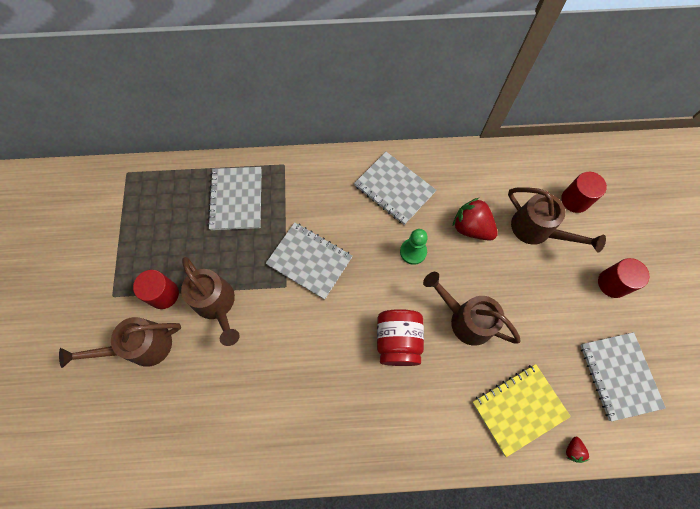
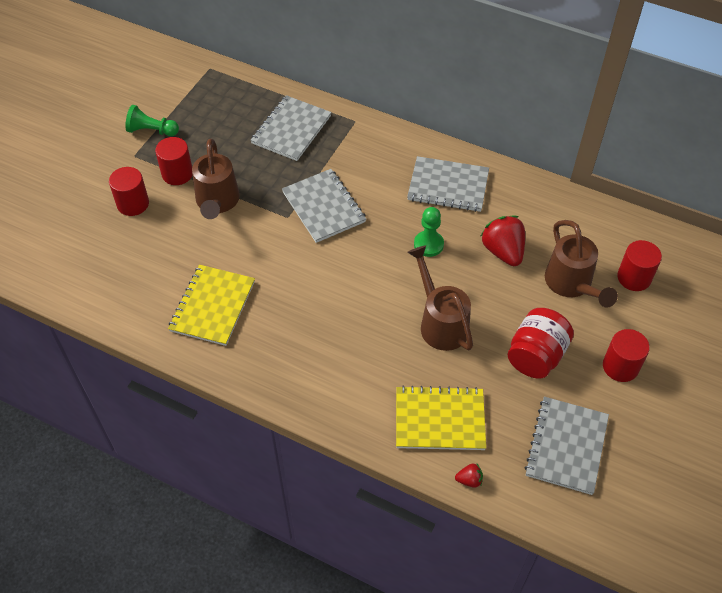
camera: 30 degrees right, 15 degrees down
brown watering can [59,317,181,368] -> red cylinder [109,167,149,216]
grey notebook [354,152,436,225] -> grey notebook turned 60 degrees counterclockwise [407,156,489,212]
red jar [377,309,424,366] -> red jar moved to [508,308,574,379]
red strawberry [566,437,589,463] -> red strawberry turned 135 degrees counterclockwise [455,464,483,488]
none -> green pawn [125,105,179,136]
none -> yellow notebook [168,265,255,346]

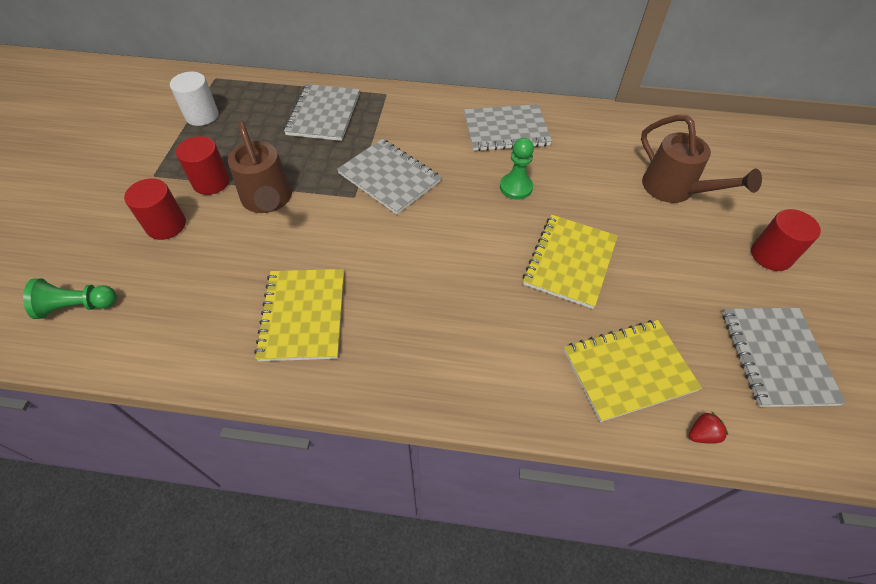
camera: 20 degrees left, 0 degrees up
green pawn [125,105,179,136] -> green pawn moved to [23,278,117,319]
brown watering can [407,245,473,351] -> yellow notebook [523,215,618,309]
red strawberry [481,216,525,266] -> none
red jar [508,308,574,379] -> none
red cylinder [617,240,662,291] -> none
none -> white cylinder [170,72,219,126]

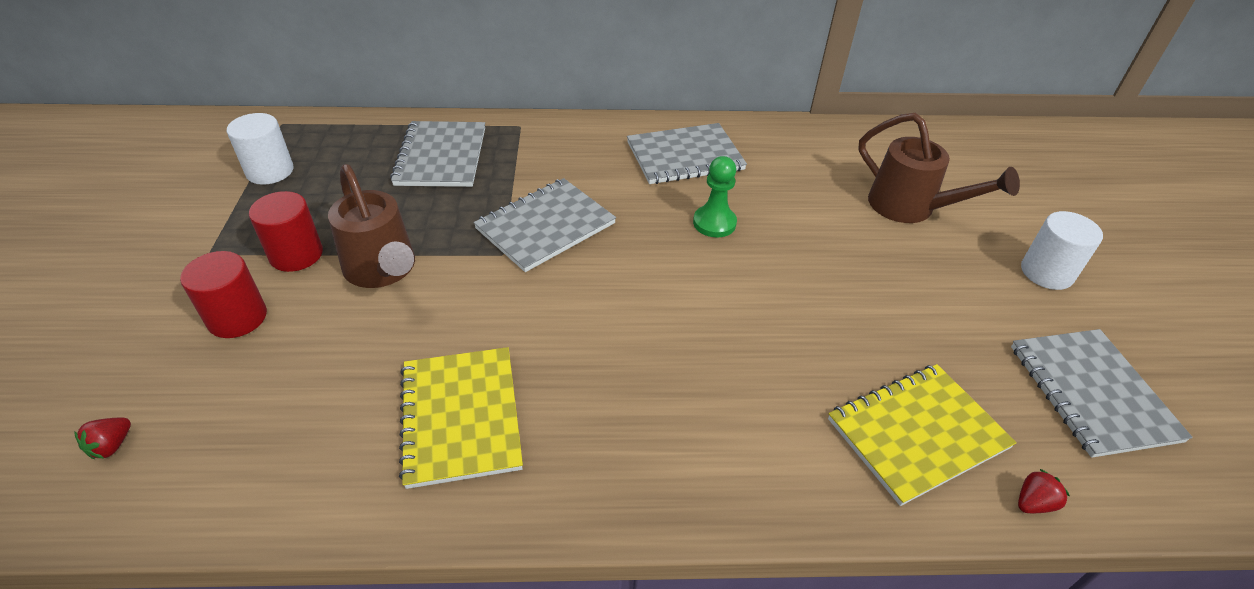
camera: 10 degrees left, 10 degrees down
green pawn [23,278,117,319] -> red strawberry [75,418,131,459]
grey notebook [337,139,441,215] -> grey notebook turned 75 degrees counterclockwise [474,178,616,272]
yellow notebook [523,215,618,309] -> none
red cylinder [751,209,821,271] -> white cylinder [1021,211,1103,290]

